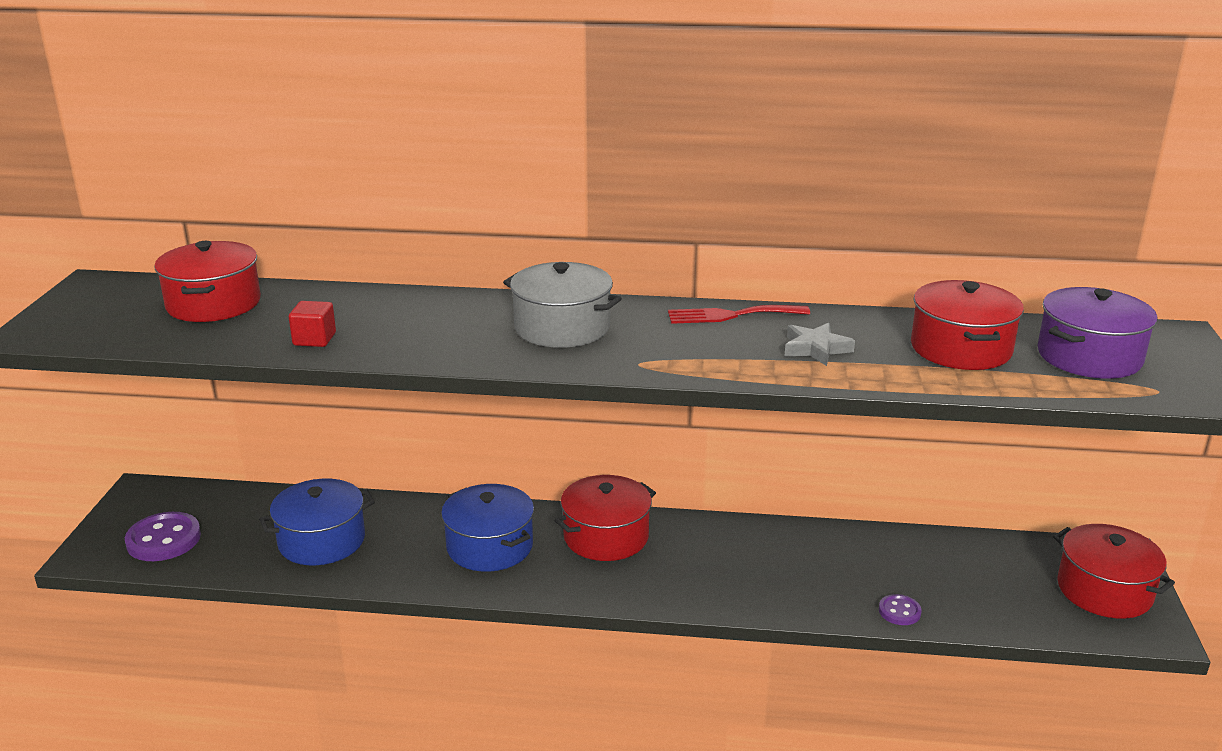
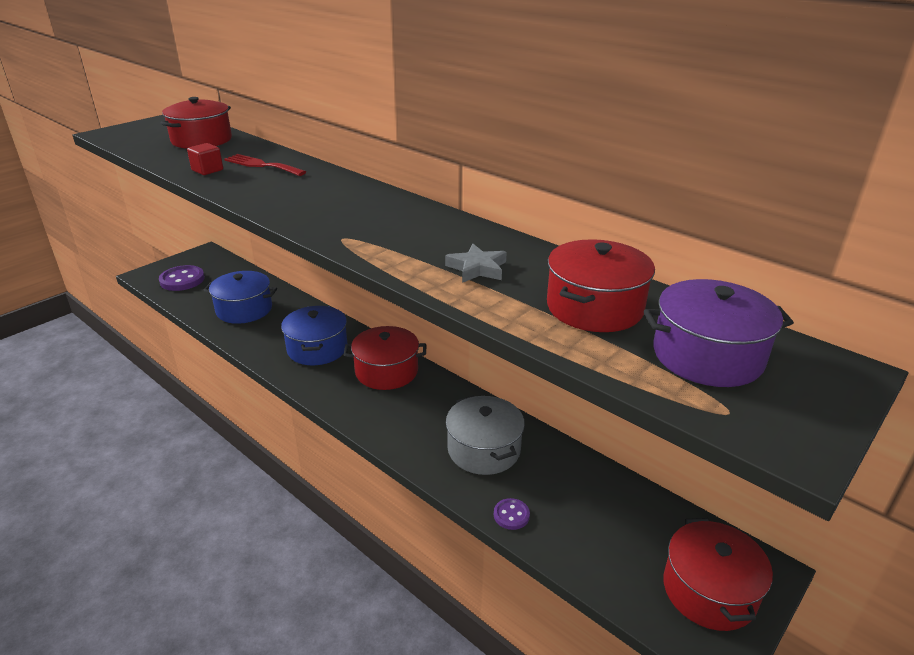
camera: 35 degrees right, 5 degrees up
grey pot [503,262,622,348] -> grey pot moved to [446,396,525,475]
red fork [668,305,810,324] -> red fork moved to [224,154,306,176]

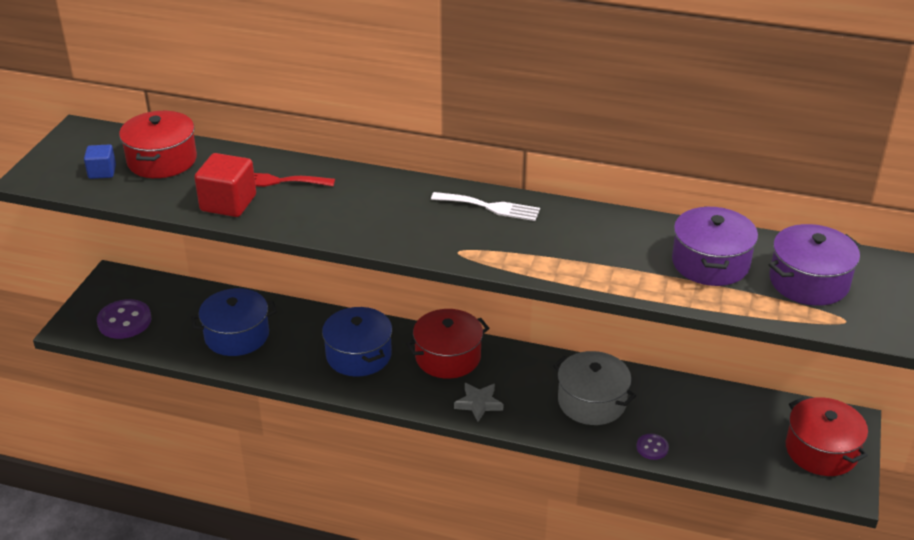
camera: 25 degrees left, 5 degrees up
red cube [187,143,223,175] -> red cube [194,153,256,217], size x1.71
grey star [445,244,507,283] -> grey star moved to [454,383,503,422]
red pot [547,239,655,332] -> purple pot [672,206,758,286]
none -> blue cube [84,144,116,179]
none -> white fork [431,192,540,221]

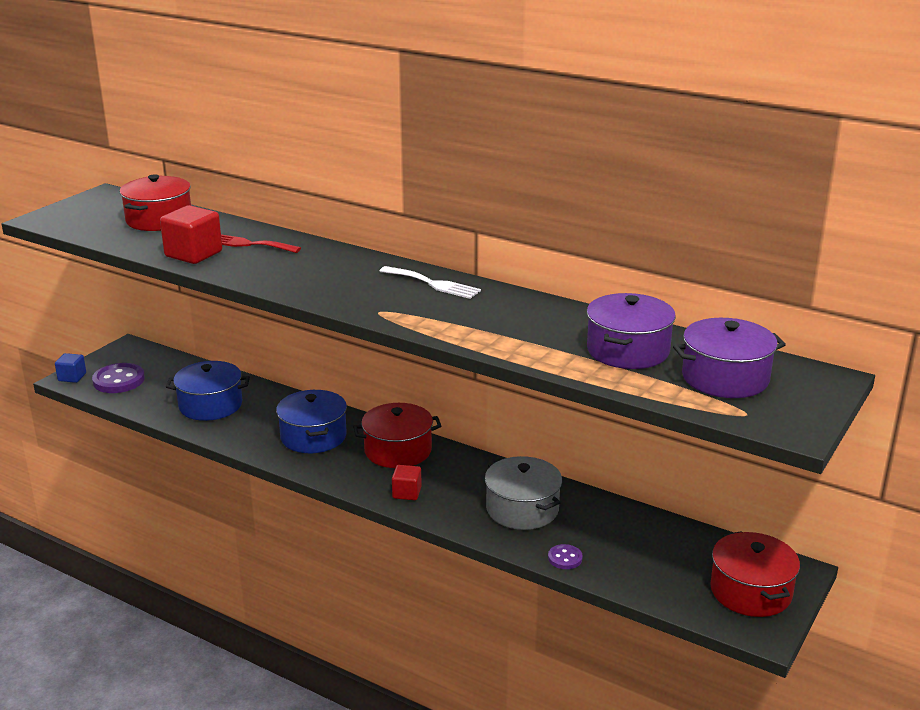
camera: 15 degrees right, 10 degrees down
blue cube [84,144,116,179] -> blue cube moved to [55,353,86,383]
grey star [454,383,503,422] -> red cube [392,465,422,500]

